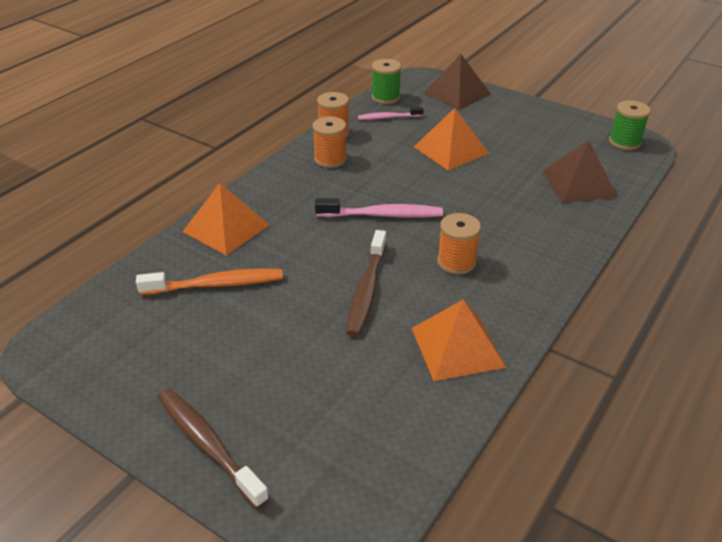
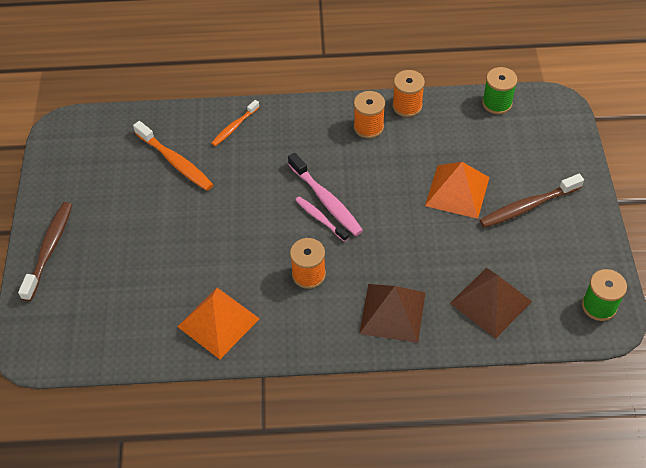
camera: 55 degrees right, 15 degrees up
orange pyramid [182,183,270,255] -> orange toothbrush [211,100,259,146]
brown toothbrush [346,230,387,337] -> brown toothbrush moved to [479,174,584,228]
pink toothbrush [358,107,423,120] -> pink toothbrush moved to [295,196,349,242]
brown pyramid [424,54,491,110] -> brown pyramid moved to [359,284,425,343]

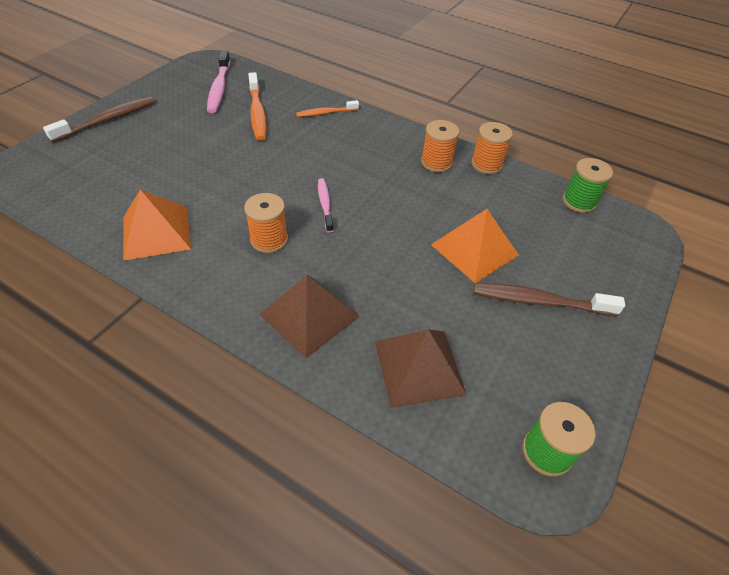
camera: 30 degrees right, 5 degrees down
pink toothbrush [288,153,363,236] -> pink toothbrush moved to [207,50,230,113]

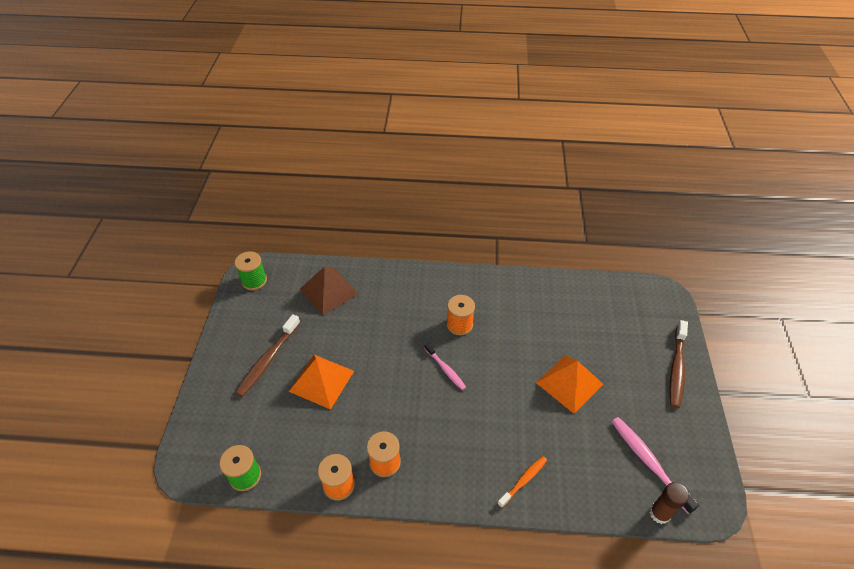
camera: 155 degrees right, 0 degrees up
orange pyramid [123,190,191,261] -> orange pyramid moved to [536,355,603,414]
orange toothbrush [248,72,267,141] -> none
brown pyramid [260,275,359,358] -> none
brown toothbrush [474,283,625,316] -> brown toothbrush turned 135 degrees clockwise [236,314,300,397]
none -> brown glue stick [649,482,689,524]

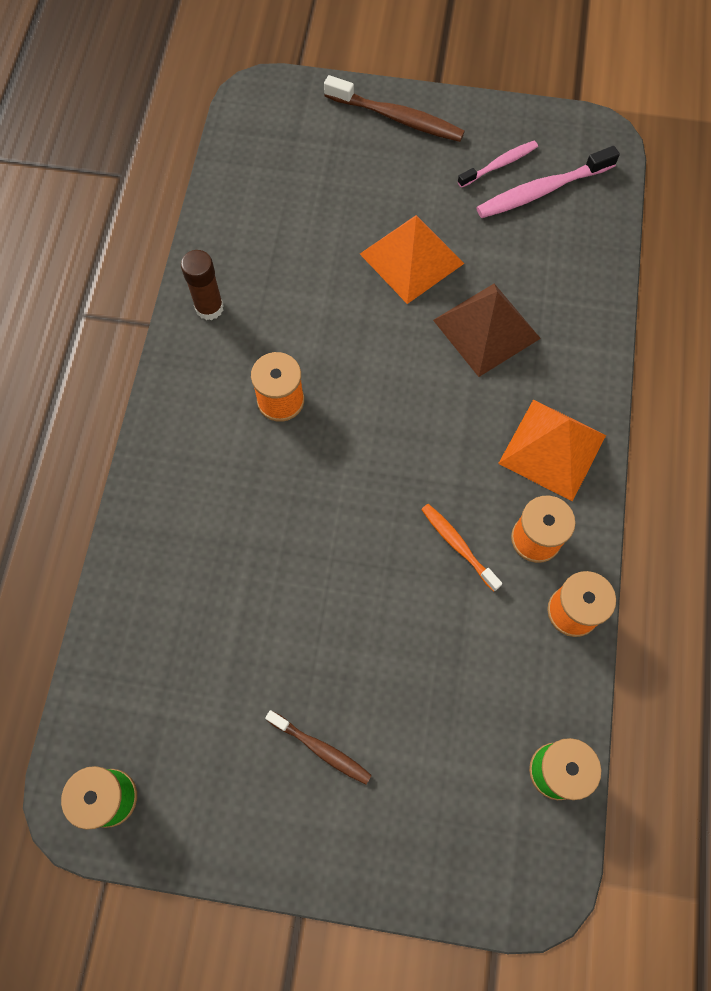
camera: 85 degrees left, 20 degrees up
brown toothbrush [236,314,300,397] -> brown toothbrush [265,710,372,785], size x0.62
orange pyramid [289,355,354,410] -> orange pyramid moved to [498,399,606,502]
brown pyramid [300,267,358,315] -> brown pyramid moved to [433,284,541,377]
pink toothbrush [424,343,466,390] -> pink toothbrush moved to [457,141,538,188]
orange toothbrush [497,456,547,508] -> orange toothbrush moved to [421,504,502,592]
brown glue stick [649,482,689,524] -> brown glue stick moved to [181,250,224,320]

